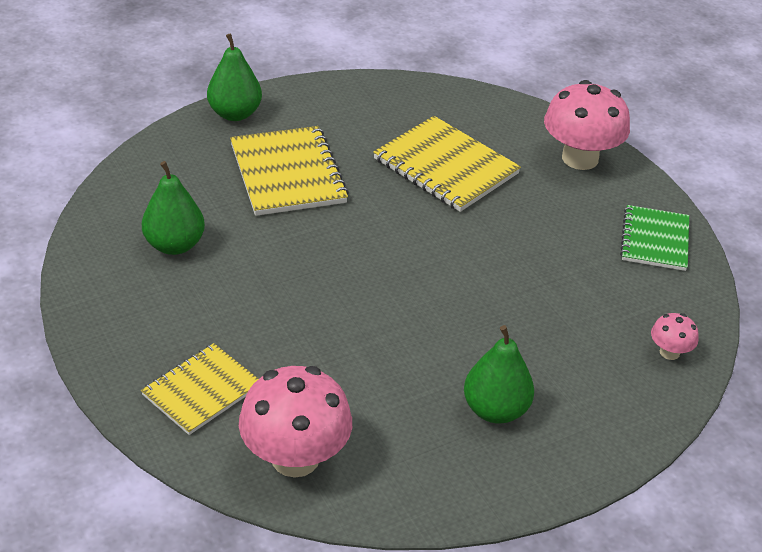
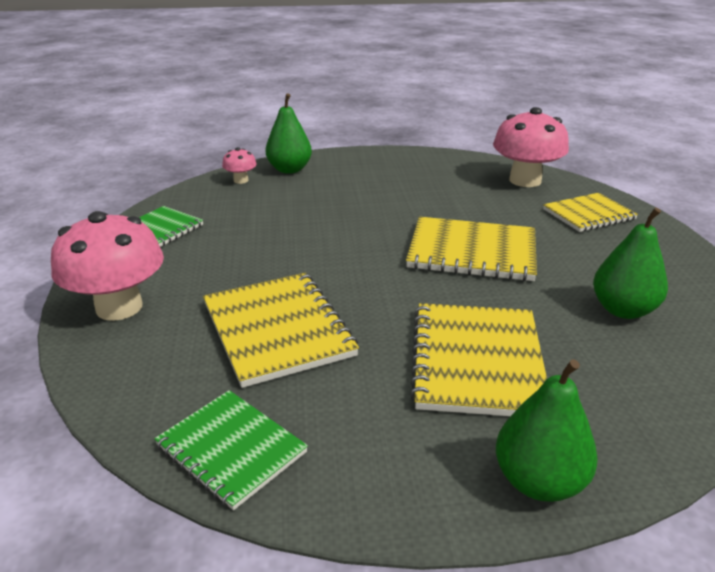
camera: 155 degrees left, 10 degrees down
green pear [464,325,534,424] -> green pear moved to [266,93,312,174]
none -> green notebook [154,390,308,510]
none -> yellow notebook [406,217,537,281]

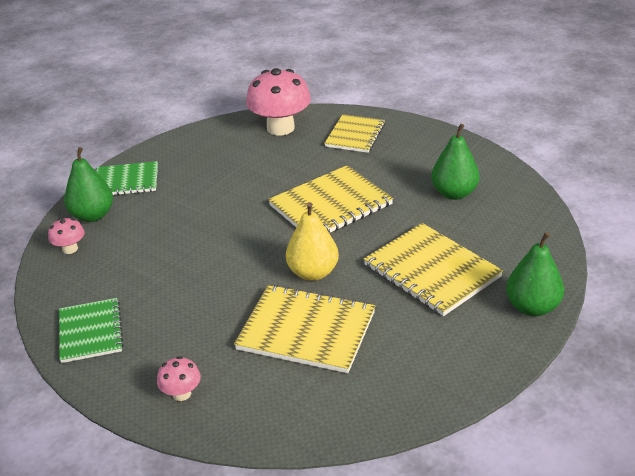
camera: 45 degrees left, 5 degrees up
pink mushroom [51,211,164,321] -> pink mushroom [157,356,201,401], size x0.47
green notebook [154,390,308,510] -> green notebook moved to [96,161,158,195]
none -> yellow pear [286,202,339,281]

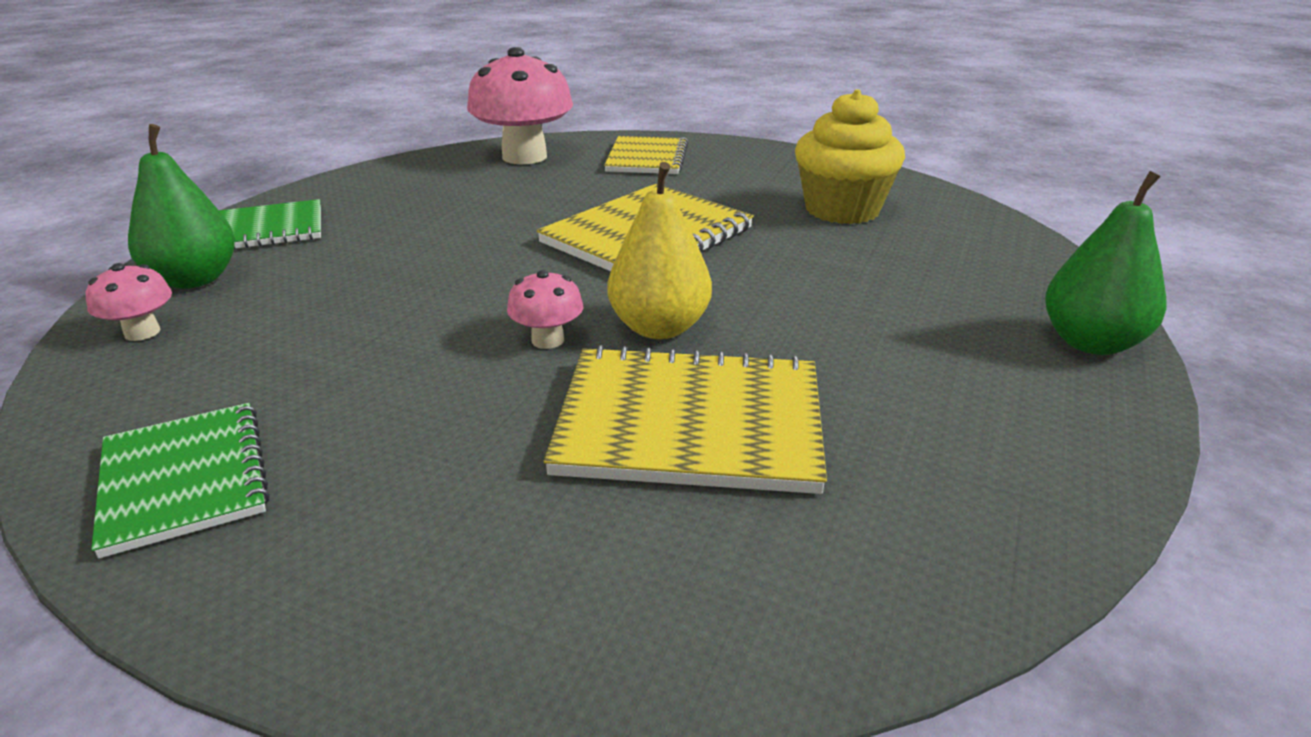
camera: 15 degrees left, 5 degrees down
pink mushroom [157,356,201,401] -> pink mushroom moved to [507,270,583,349]
yellow notebook [364,223,503,316] -> none
green pear [431,124,479,200] -> yellow cupcake [795,89,905,224]

